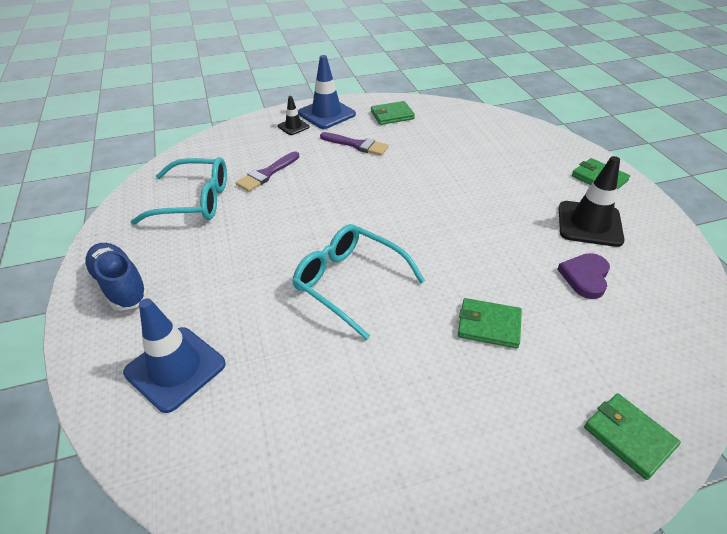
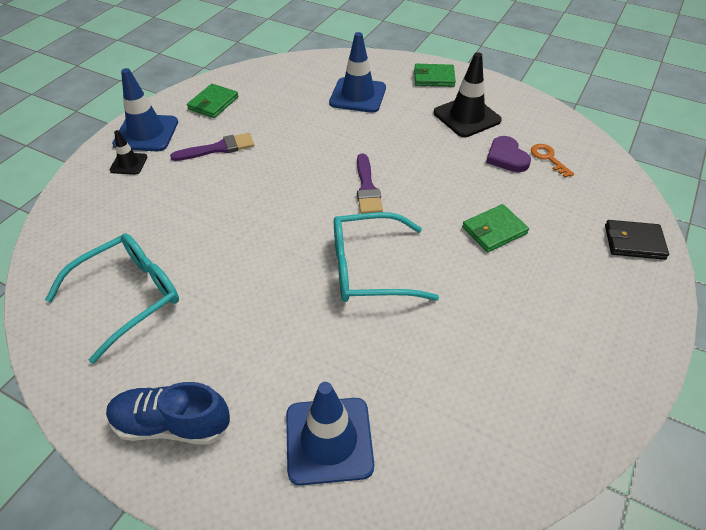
camera: 45 degrees left, 5 degrees up
purple brush [236,151,299,192] -> purple brush moved to [357,153,383,214]
green wallet [584,393,681,480] -> black wallet [605,220,669,260]
none -> blue traffic cone [329,32,386,113]
none -> orange key [531,144,574,178]

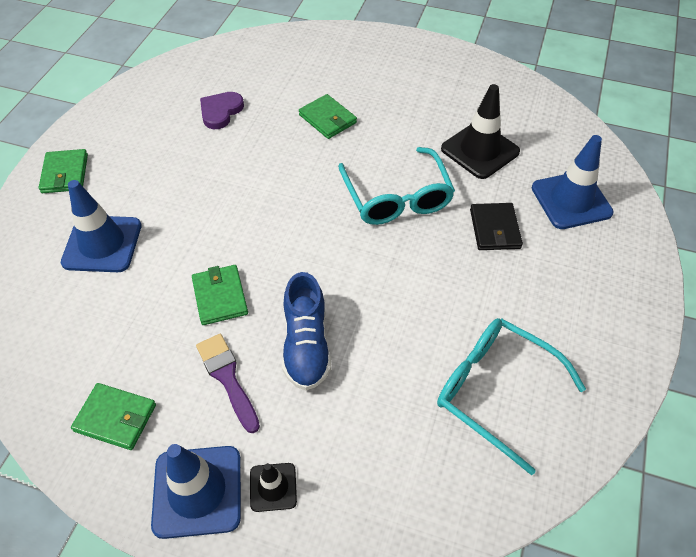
camera: 100 degrees left, 5 degrees up
blue shoe [106,382,230,445] -> blue shoe moved to [282,272,331,390]
purple brush [357,153,383,214] -> none
black traffic cone [434,52,502,137] -> black traffic cone moved to [441,84,520,179]
purple heart [486,136,531,172] -> purple heart turned 150 degrees clockwise [200,92,244,129]
orange key [531,144,574,178] -> none
black wallet [605,220,669,260] -> black wallet moved to [470,203,523,250]
none -> green wallet [192,265,248,325]

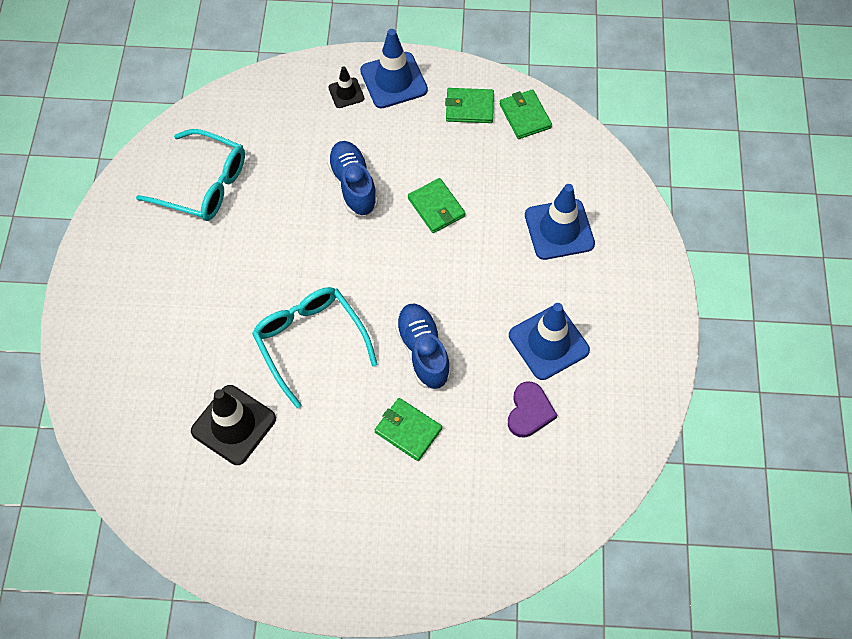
camera: 165 degrees right, 10 degrees up
green wallet [38,149,88,193] -> green wallet moved to [500,89,552,139]
purple brush [196,334,260,433] -> none
black wallet [470,203,523,250] -> none
blue traffic cone [532,135,614,229] -> blue traffic cone moved to [509,303,590,380]
none -> blue shoe [395,304,451,389]

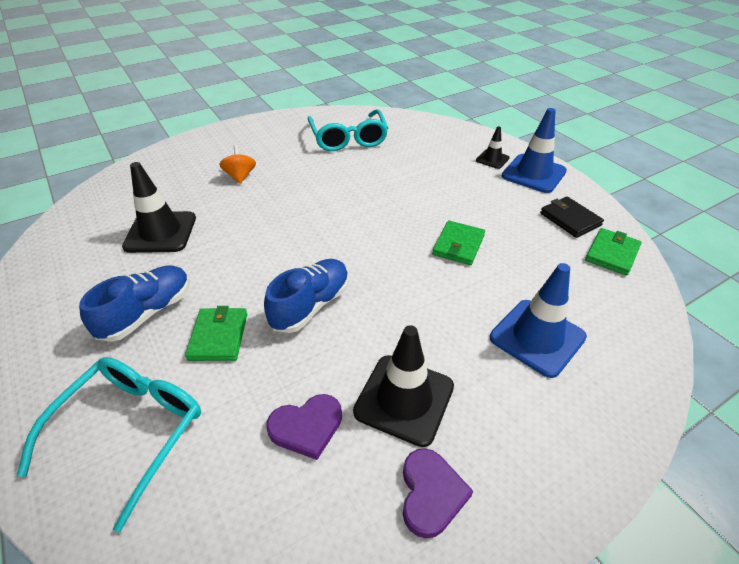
camera: 55 degrees right, 20 degrees down
turquoise glasses [252,287,378,408] -> turquoise glasses moved to [17,357,201,532]
blue shoe [327,141,378,216] -> blue shoe moved to [79,265,190,342]
green wallet [445,88,494,123] -> black wallet [540,197,604,238]
blue traffic cone [509,303,590,380] -> black traffic cone [353,325,454,447]
none -> orange spinning top [219,145,256,184]
none -> purple heart [403,448,473,539]

